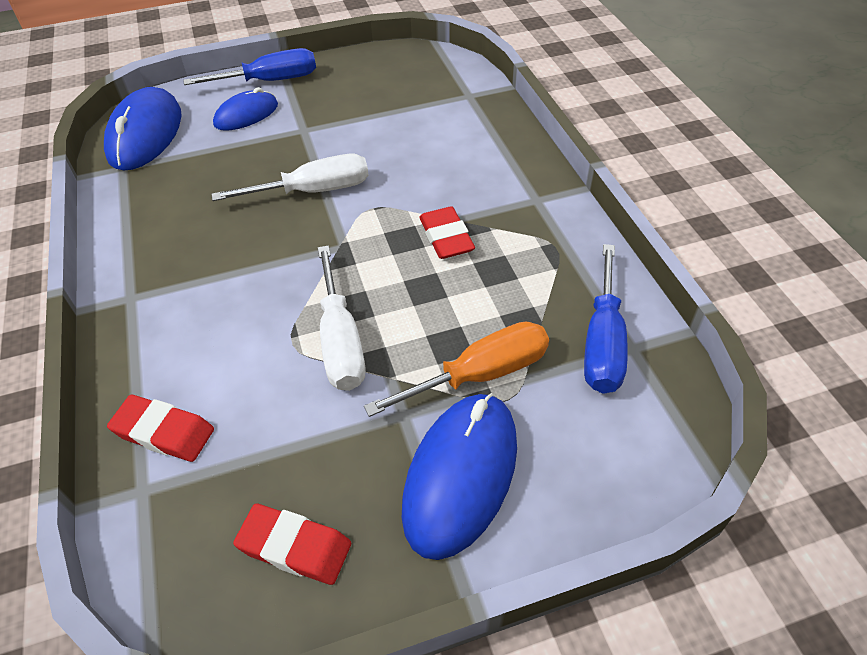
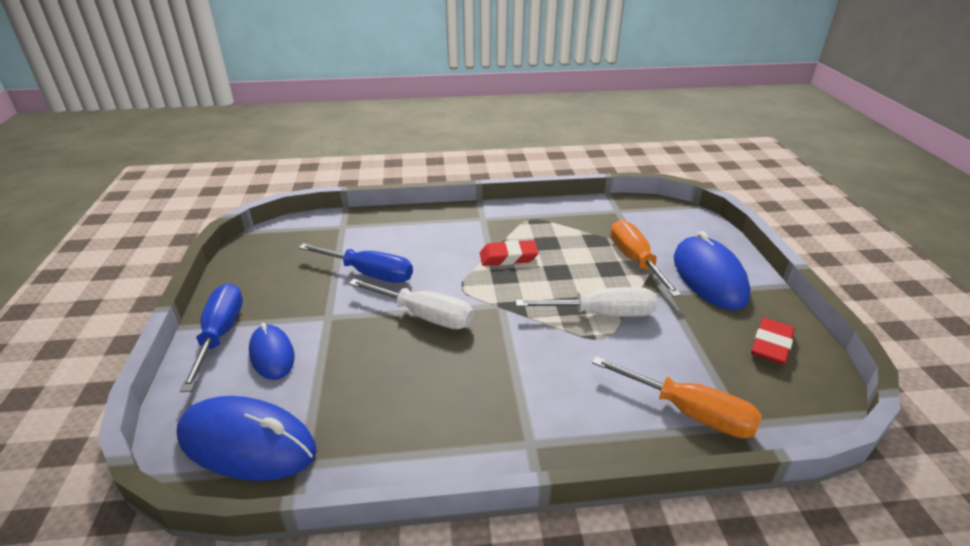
camera: 80 degrees left, 15 degrees down
red eraser [107,395,214,462] -> orange screwdriver [592,356,762,438]
white screwdriver [211,154,369,201] -> white screwdriver turned 120 degrees clockwise [349,279,473,329]
blue mouse [402,393,517,560] -> blue mouse turned 45 degrees clockwise [674,231,751,310]
blue screwdriver [584,244,628,394] -> blue screwdriver moved to [299,243,413,283]

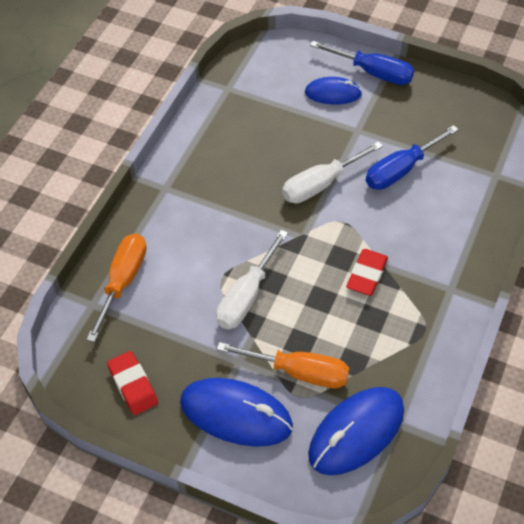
camera: 120 degrees right, 20 degrees up
blue mouse [177,396,317,481] -> blue mouse moved to [308,387,404,475]
orange screwdriver [592,356,762,438] -> orange screwdriver turned 135 degrees clockwise [86,234,147,342]

